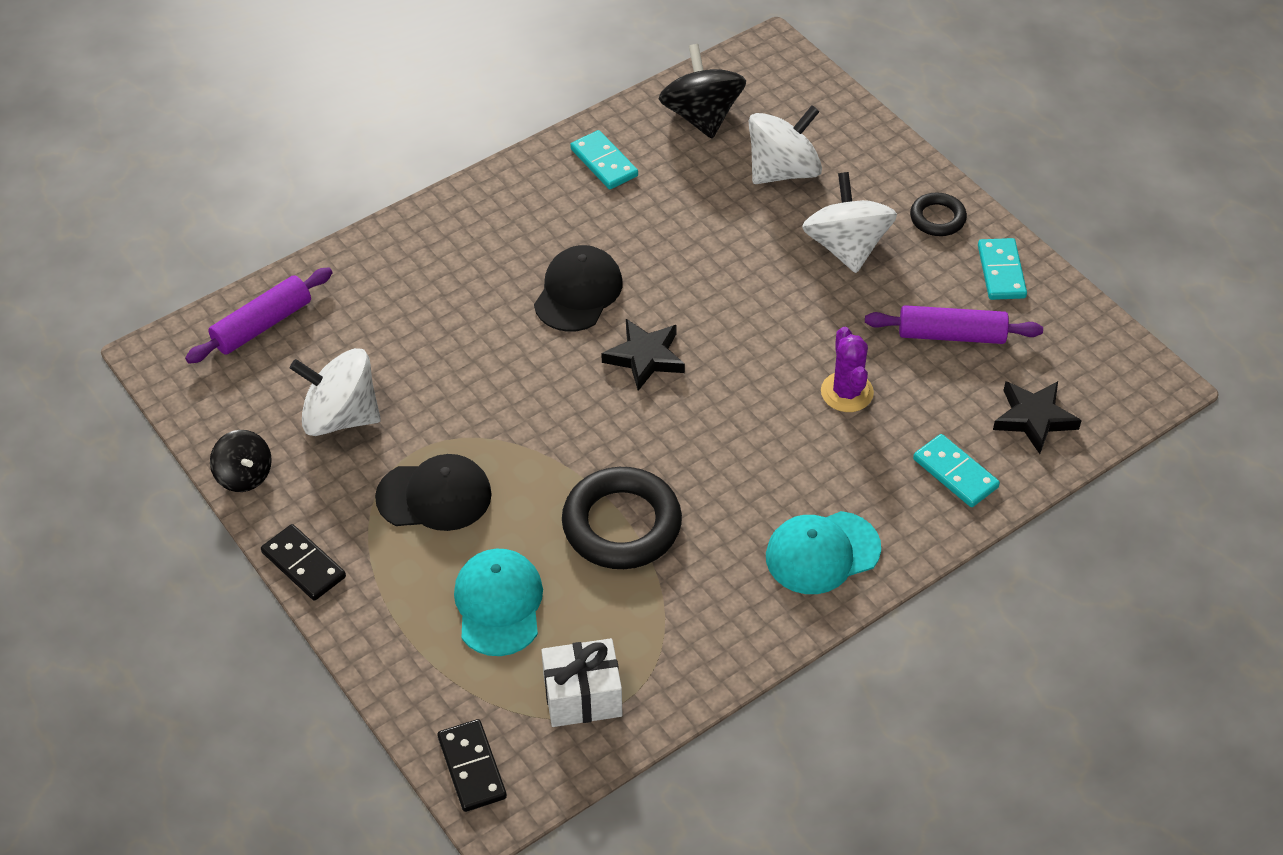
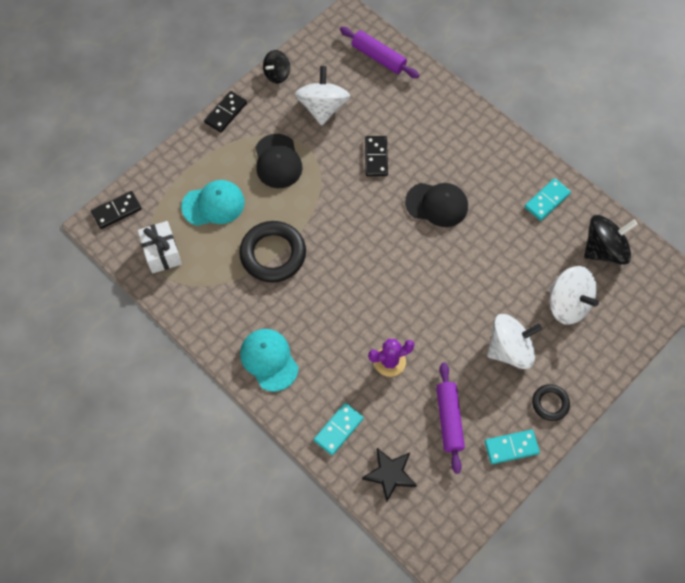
camera: 80 degrees right, 15 degrees up
black star [601,319,685,391] -> none
none -> black domino [365,136,388,176]

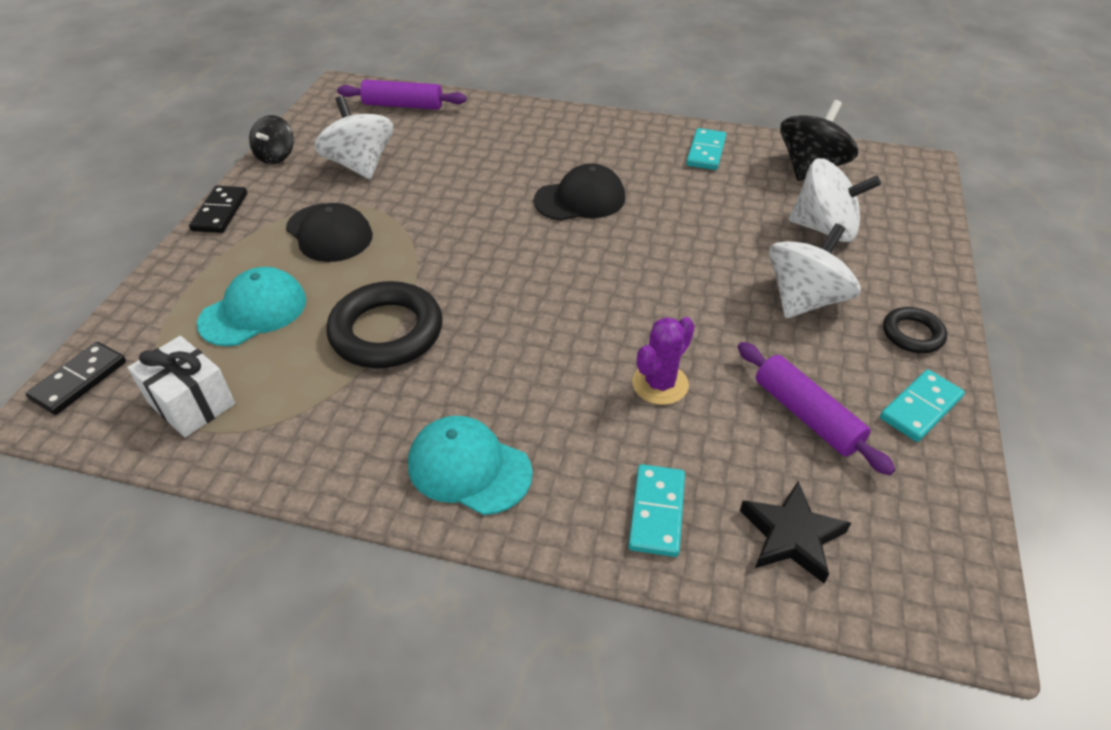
camera: 30 degrees left, 20 degrees down
black domino [365,136,388,176] -> none

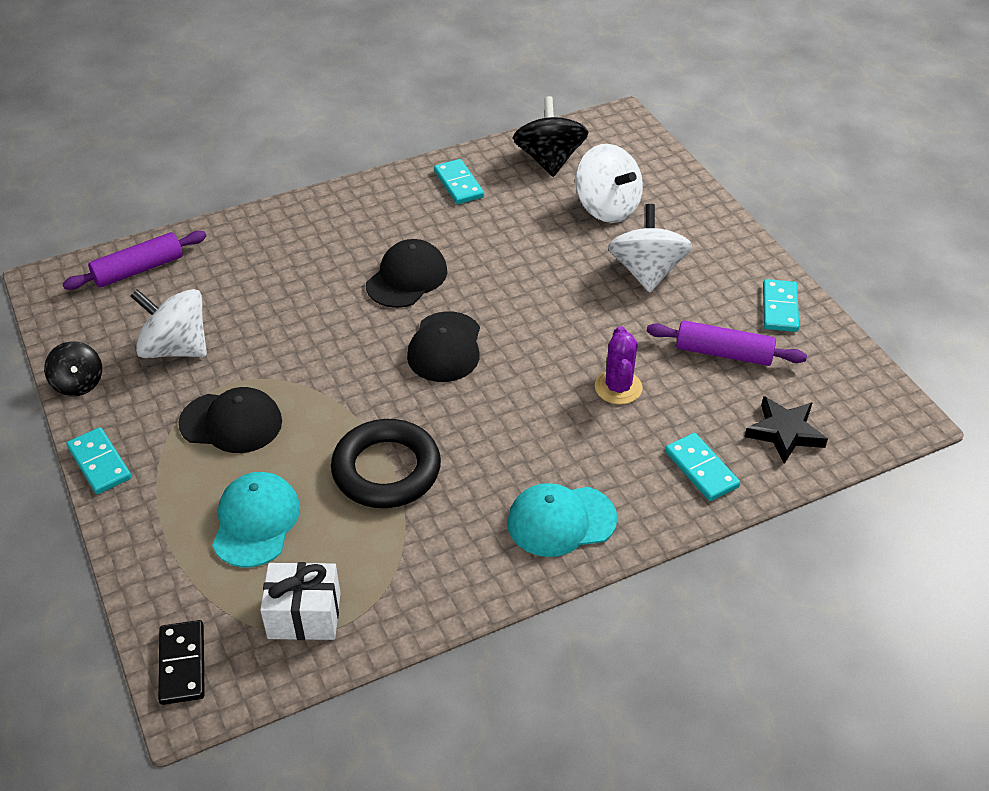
camera: 40 degrees left, 0 degrees up
black domino [189,186,247,233] -> turquoise domino [67,427,131,494]
white spinning top [789,158,881,242] -> white spinning top turned 75 degrees clockwise [575,144,643,223]
black ring [883,307,947,353] -> none
none -> black cap [407,311,480,382]

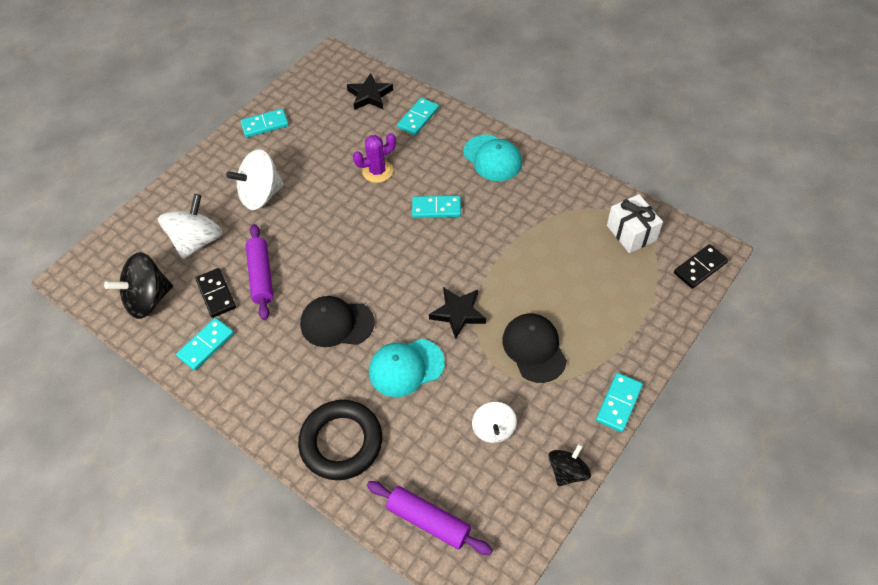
camera: 115 degrees left, 10 degrees up
white spinning top [130,289,207,358] -> white spinning top [472,402,517,443], size x0.61
turquoise cap [212,472,300,568] -> turquoise cap moved to [369,339,445,397]
black ring [331,419,441,508] -> black ring moved to [298,400,382,480]
black cap [407,311,480,382] -> none
purple rolling pin [647,321,807,366] -> purple rolling pin moved to [246,224,273,320]
none -> black domino [195,268,236,318]
none -> turquoise domino [412,195,461,218]
none -> black star [429,287,486,339]

